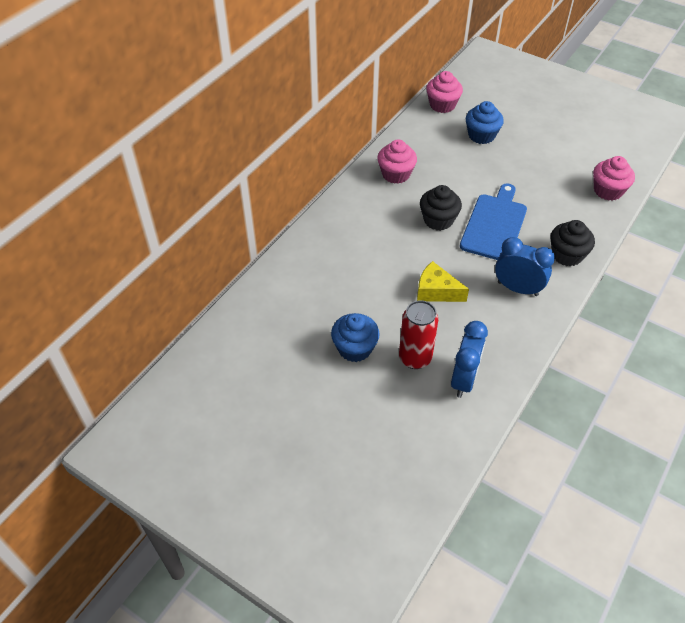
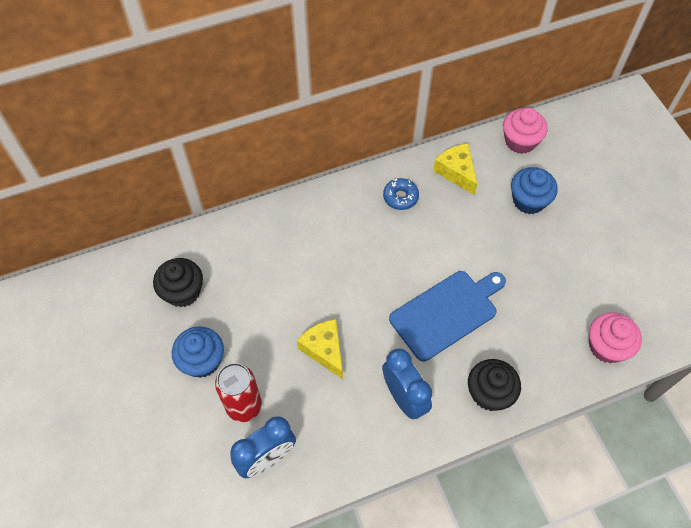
camera: 35 degrees right, 10 degrees up
pink cupcake [377,140,417,184] -> blue donut [383,178,419,210]
black cupcake [420,185,462,231] -> black cupcake moved to [153,258,203,307]
none -> yellow cheese [433,144,477,195]

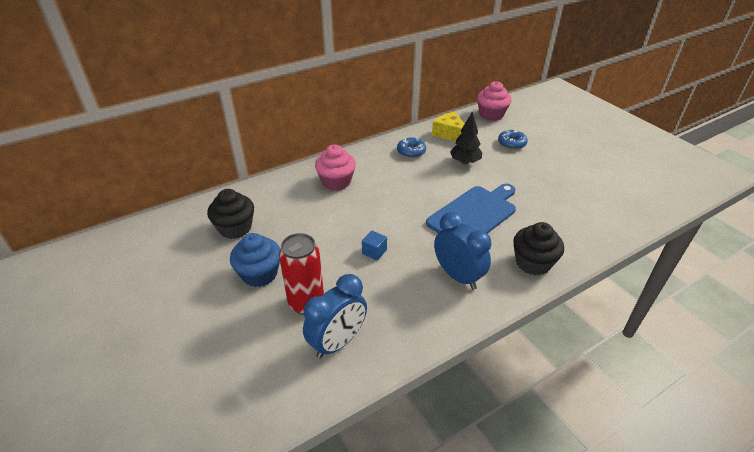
camera: 10 degrees left, 20 degrees down
yellow cheese [297,319,343,379] -> blue cube [362,231,387,260]
blue cupcake [511,167,558,214] -> blue donut [498,130,528,150]
pink cupcake [589,312,642,363] -> pink cupcake moved to [315,145,356,191]
none -> black tree [450,112,482,165]

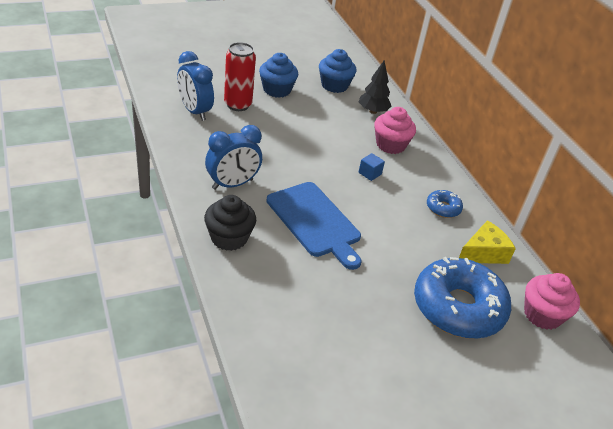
camera: 95 degrees right, 0 degrees up
black cupcake [207,189,254,239] -> blue cupcake [319,49,356,93]
blue cube [362,231,387,260] -> blue cube moved to [359,153,385,181]
black tree [450,112,482,165] -> black tree moved to [359,61,391,114]
blue donut [498,130,528,150] -> blue donut [414,257,511,339], size x2.26

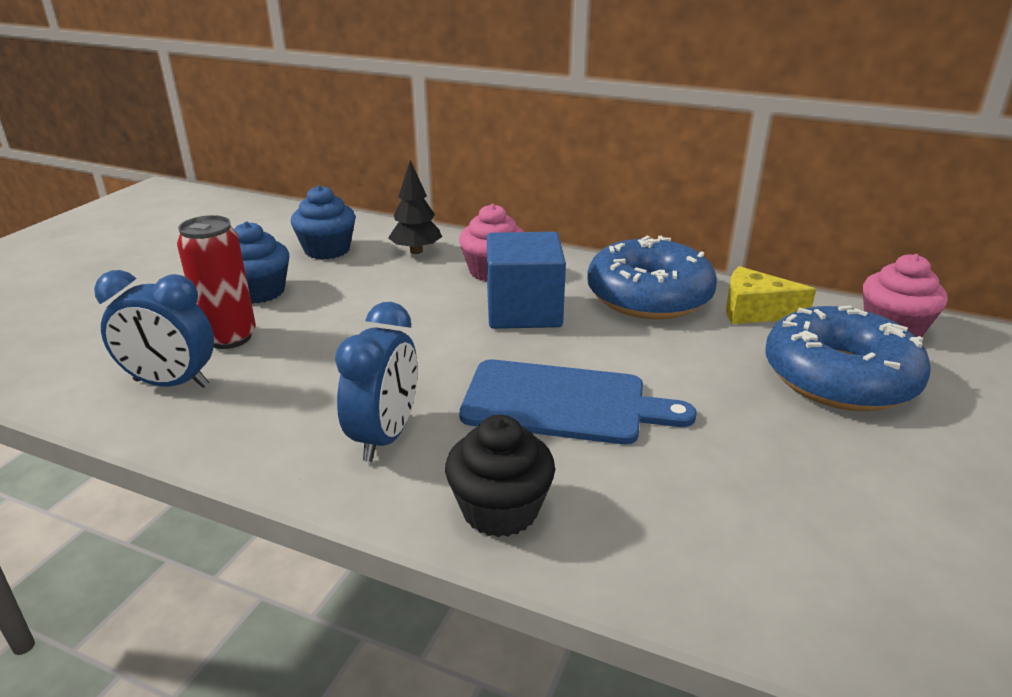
camera: 40 degrees left, 10 degrees down
blue cube [359,153,385,181] -> blue cube [487,232,566,329], size x2.48
blue donut [427,190,463,218] -> blue donut [587,236,717,319], size x2.26
yellow cheese [459,220,516,264] -> yellow cheese turned 90 degrees counterclockwise [726,266,816,324]

